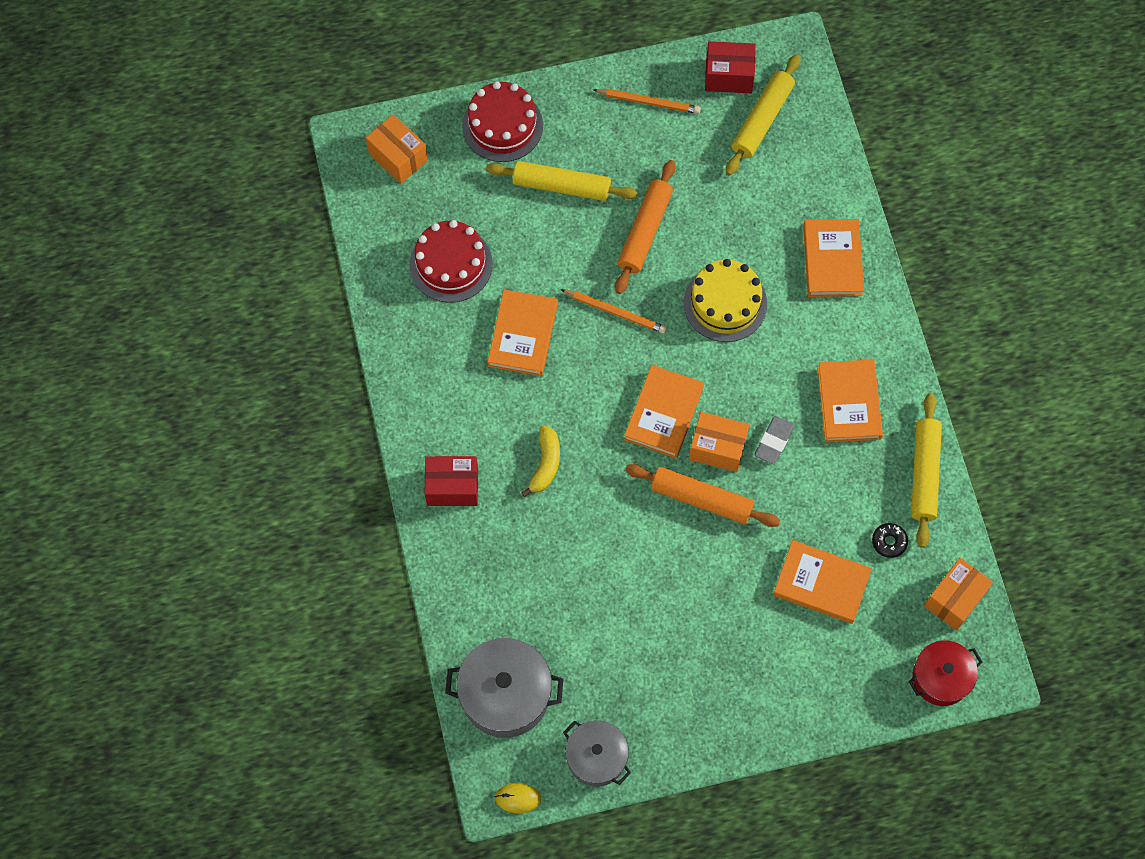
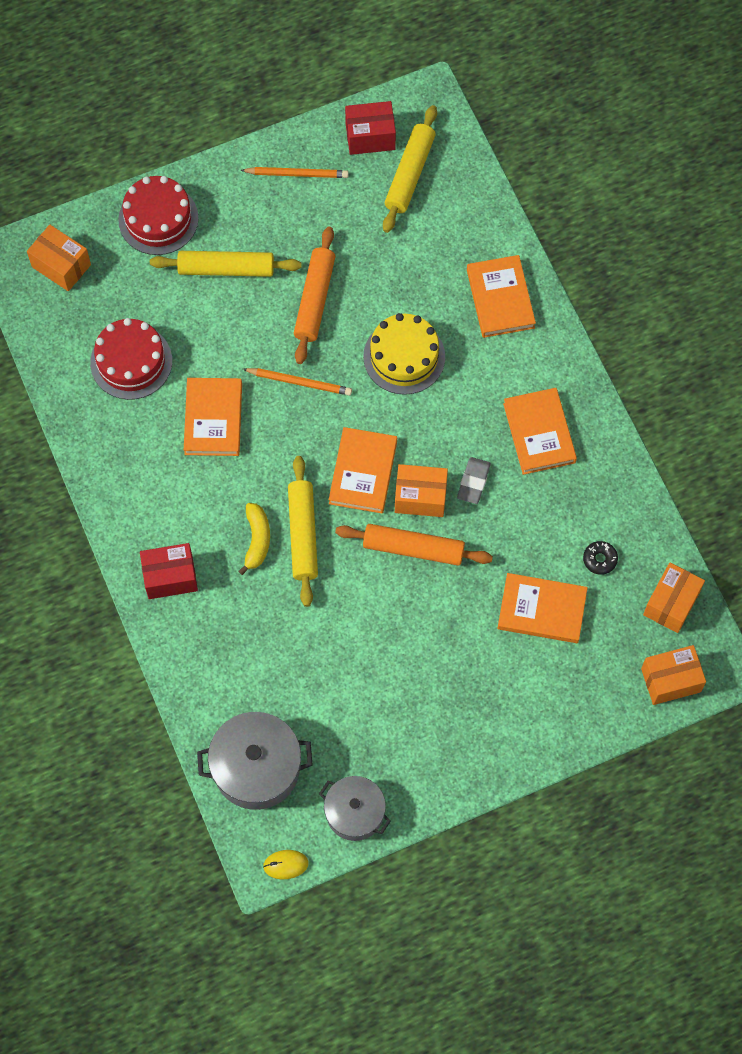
camera: 10 degrees left, 0 degrees up
red pot [909,640,983,706] -> orange box [641,645,706,705]
yellow rolling pin [911,393,942,548] -> yellow rolling pin moved to [288,456,318,607]

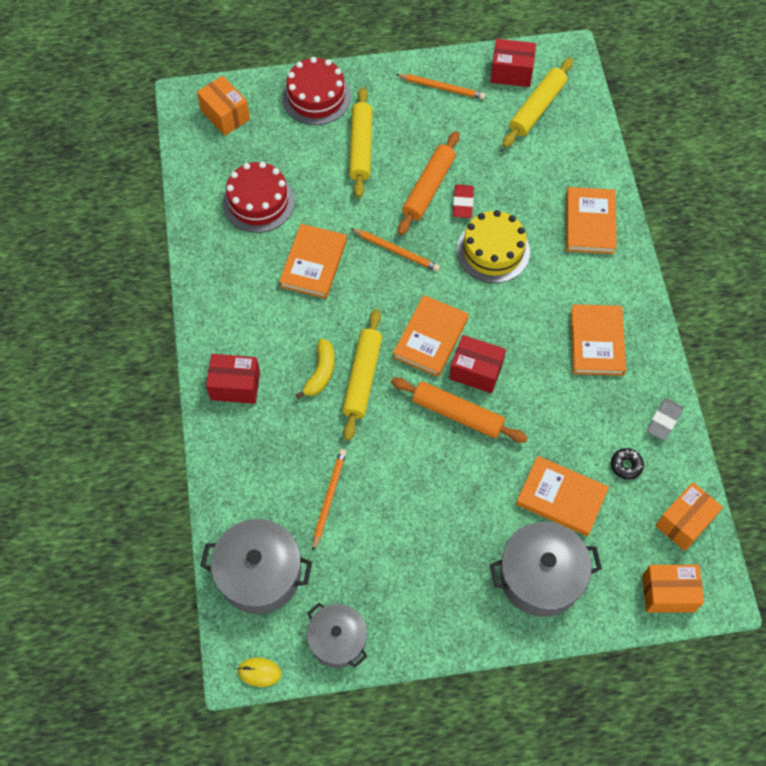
camera: 15 degrees right, 5 degrees down
yellow rolling pin [150,251,302,277] -> yellow rolling pin turned 75 degrees clockwise [349,87,372,198]
orange box [395,464,448,517] -> red box [449,335,506,393]
grey eraser [457,457,491,504] -> grey eraser moved to [647,398,683,441]
none -> orange pencil [312,449,347,551]
none -> red eraser [453,185,474,218]
none -> grey pot [490,522,602,617]

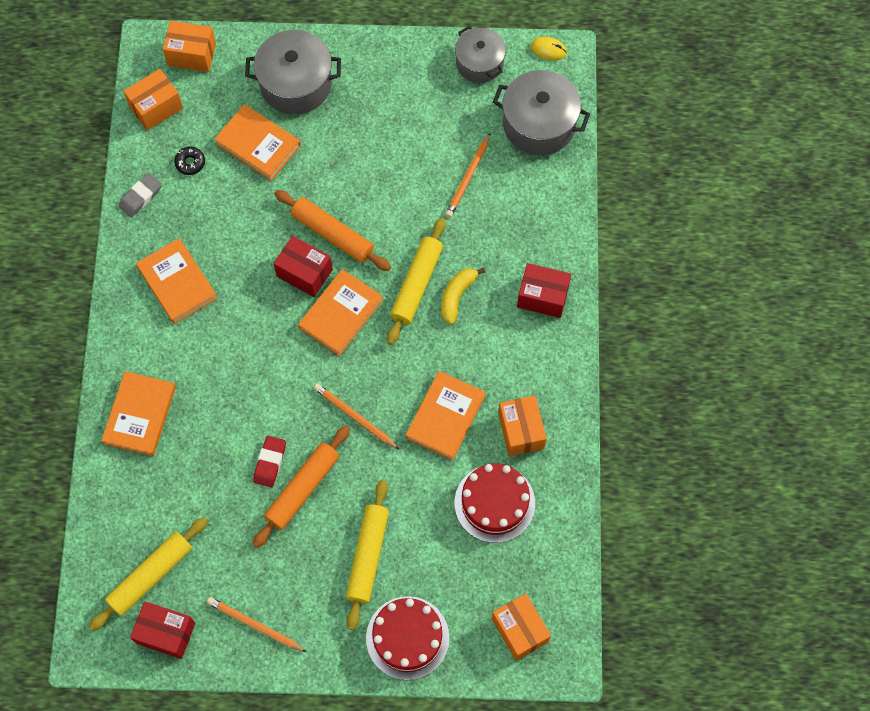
camera: 170 degrees left, 5 degrees up
yellow cake [457,210,530,283] -> none
orange book [571,304,626,376] -> orange book turned 45 degrees counterclockwise [136,238,218,324]
none -> orange box [498,395,547,456]

